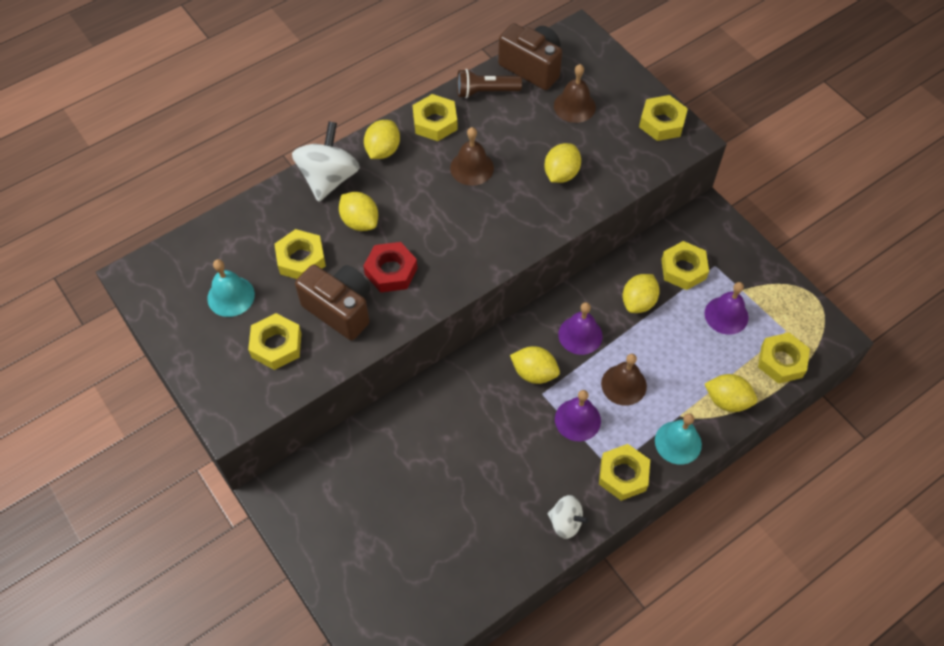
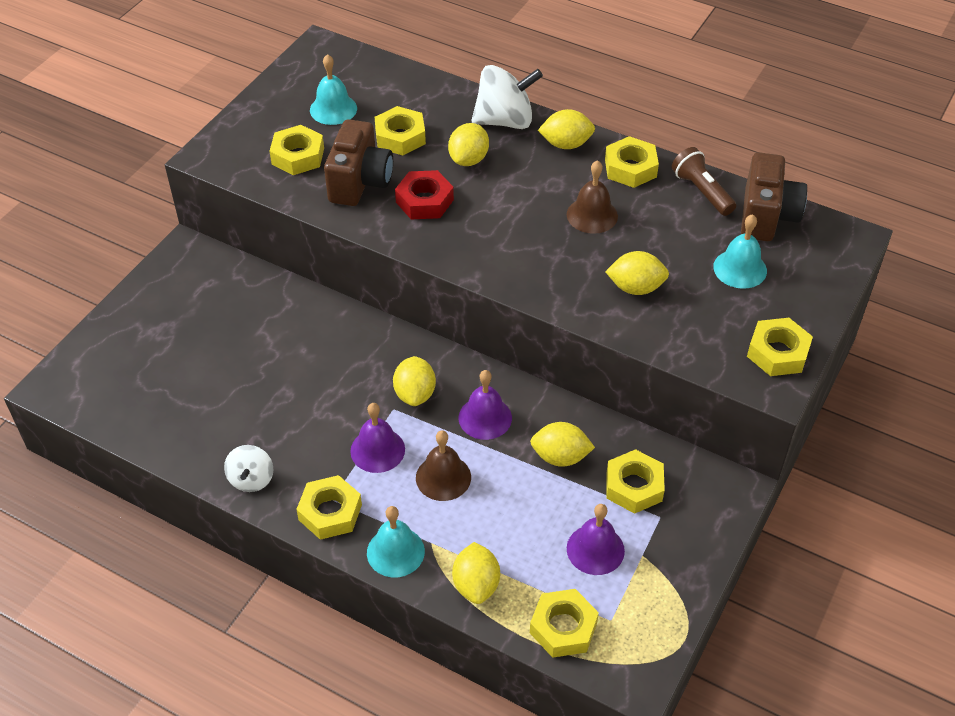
camera: 65 degrees right, 10 degrees down
brown bell [554,64,596,123] -> turquoise bell [713,214,767,289]

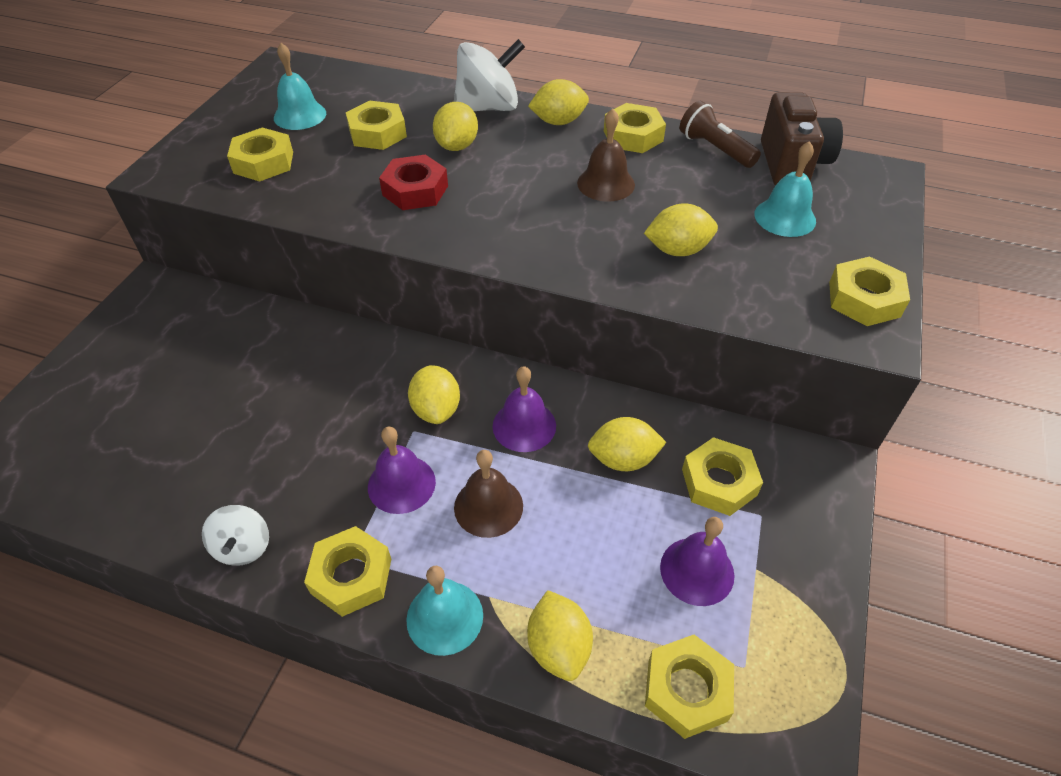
camera: 10 degrees left, 0 degrees up
brown camera [324,119,393,206] -> none

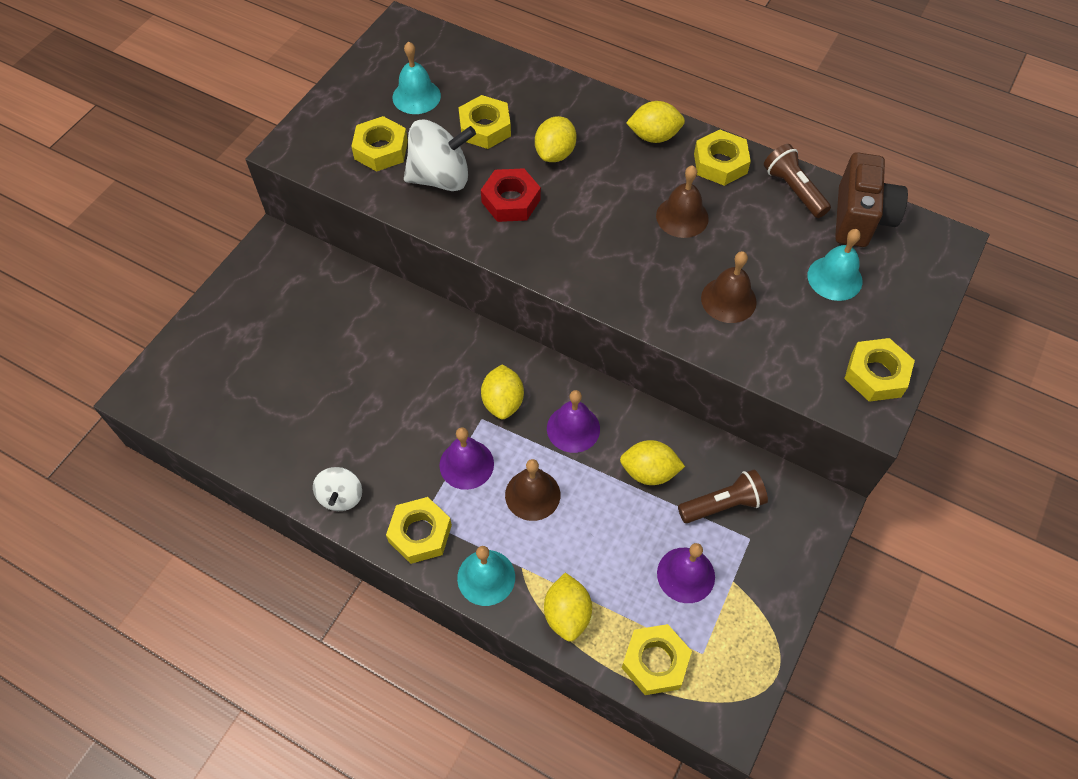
camera: 10 degrees right, 10 degrees up
white spinning top [454,39,525,111] -> white spinning top moved to [404,120,476,191]
yellow lemon [644,203,718,256] -> brown bell [701,251,757,323]
yellow nut [682,437,763,516] -> brown flashlight [678,470,768,523]

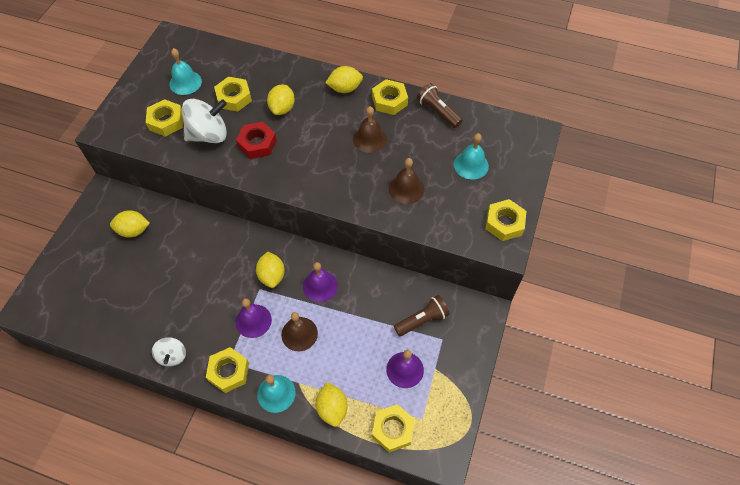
camera: 10 degrees left, 0 degrees up
yellow lemon [620,440,685,485] -> yellow lemon moved to [110,210,150,238]
brown camera [835,152,908,247] -> none

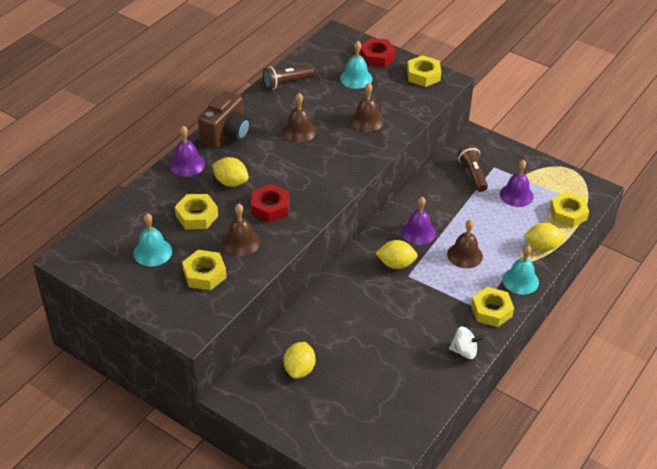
camera: 75 degrees left, 15 degrees down
white spinning top [182,99,227,143] -> brown bell [222,204,260,256]
purple bell [236,299,272,338] -> purple bell moved to [169,126,205,177]
yellow lemon [326,66,363,93] -> brown camera [198,91,251,149]
yellow nut [372,79,408,115] -> none
none -> red nut [359,38,396,68]

